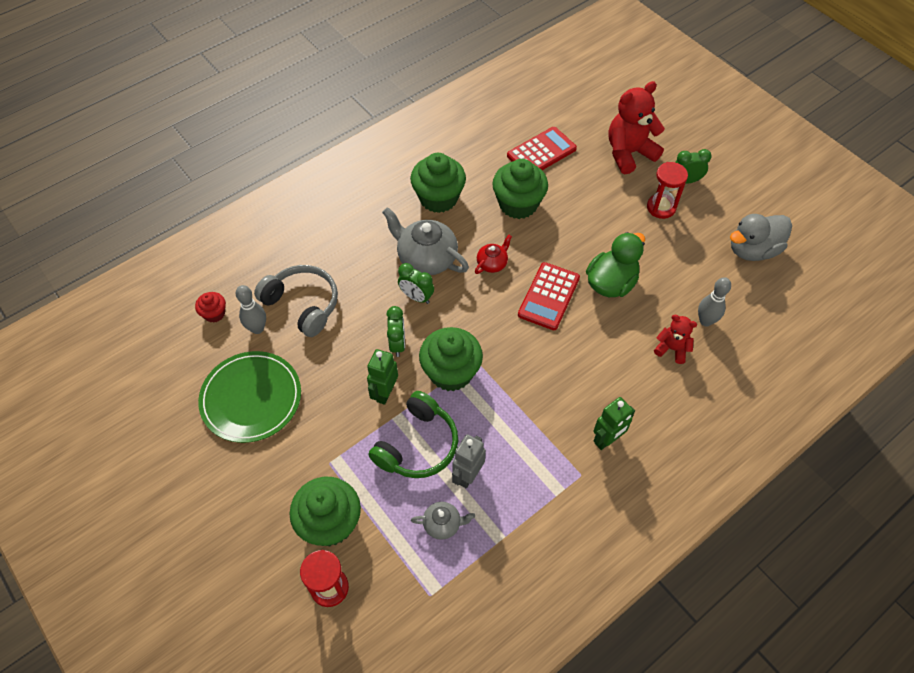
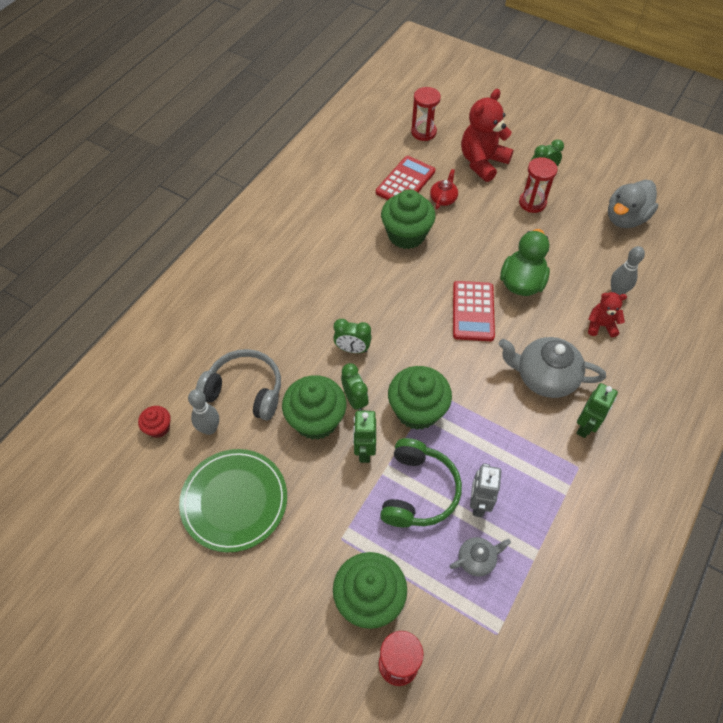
camera: 20 degrees left, 0 degrees up
grey teapot [382,207,469,275] -> grey teapot moved to [499,337,606,398]
green cupcake [410,153,466,213] -> green cupcake moved to [282,375,347,440]
red teapot [475,235,512,274] -> red teapot moved to [430,169,458,209]
none -> red hourglass [411,87,441,141]

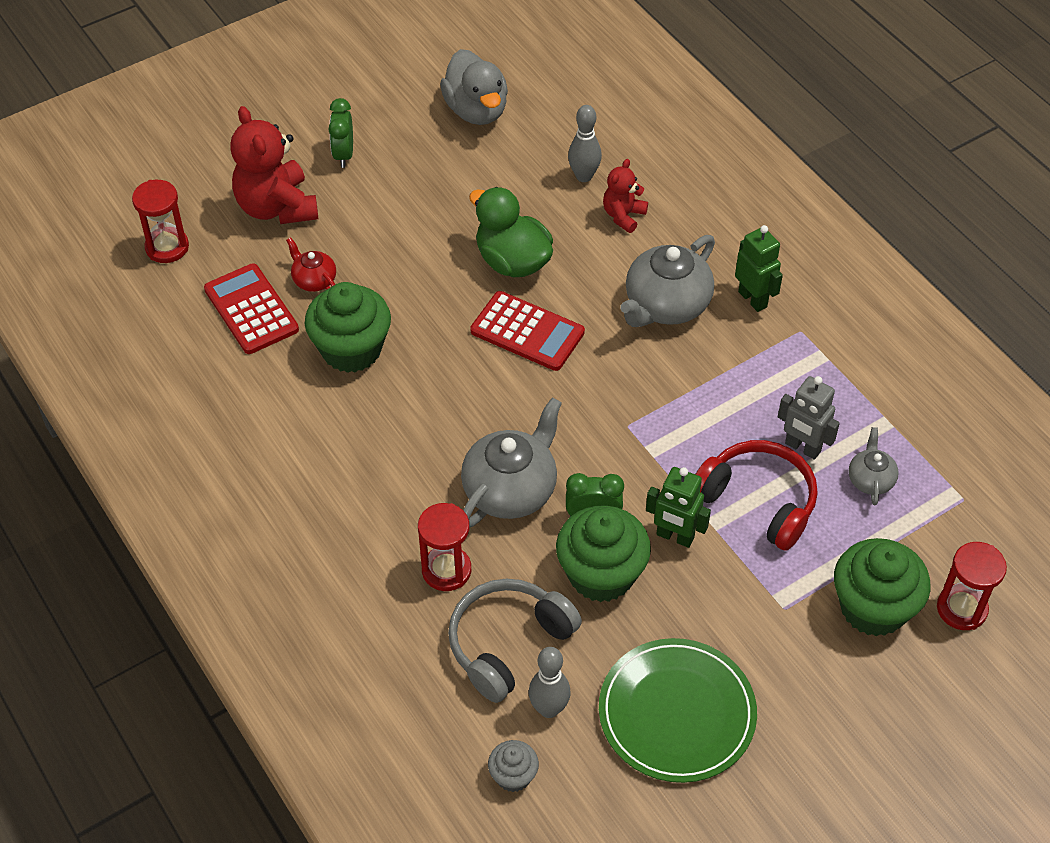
camera: 65 degrees left, 5 degrees down
red cupcake [138,406,171,438] -> grey cupcake [488,740,539,792]
green clock [333,319,372,353] -> grey teapot [461,398,562,528]
green headphones [380,438,462,527] -> red headphones [695,440,818,551]
green cupcake [388,366,452,430] -> none
red hourglass [519,157,558,213] -> red hourglass moved to [418,503,471,591]

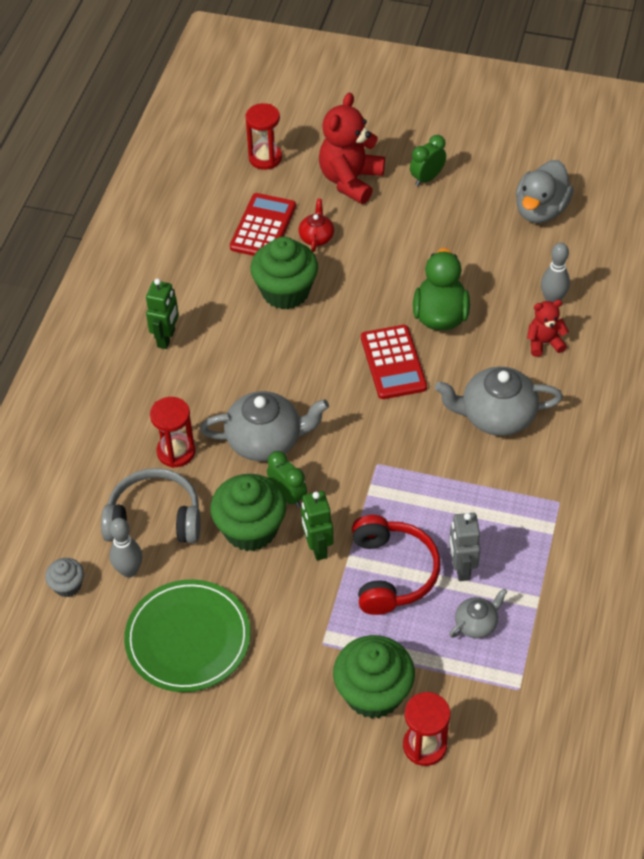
camera: 50 degrees right, 0 degrees up
green robot [735,225,783,312] -> green robot moved to [146,278,179,349]

